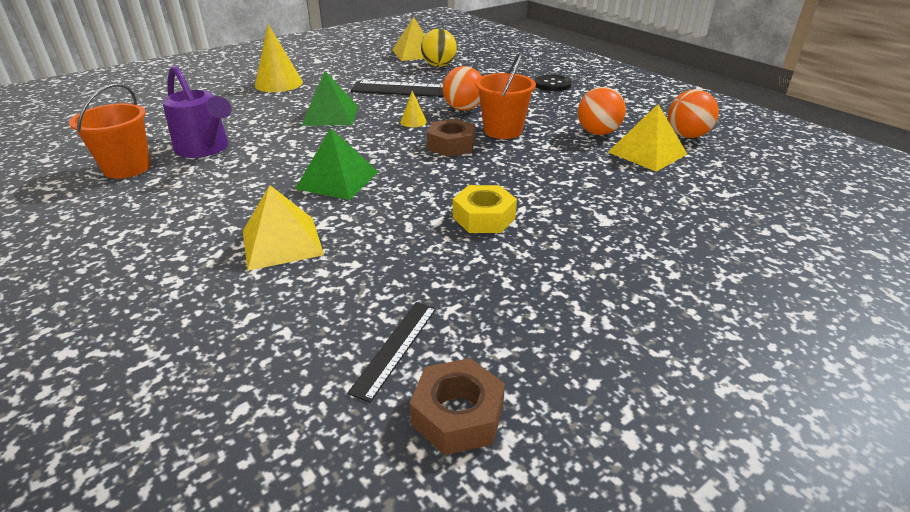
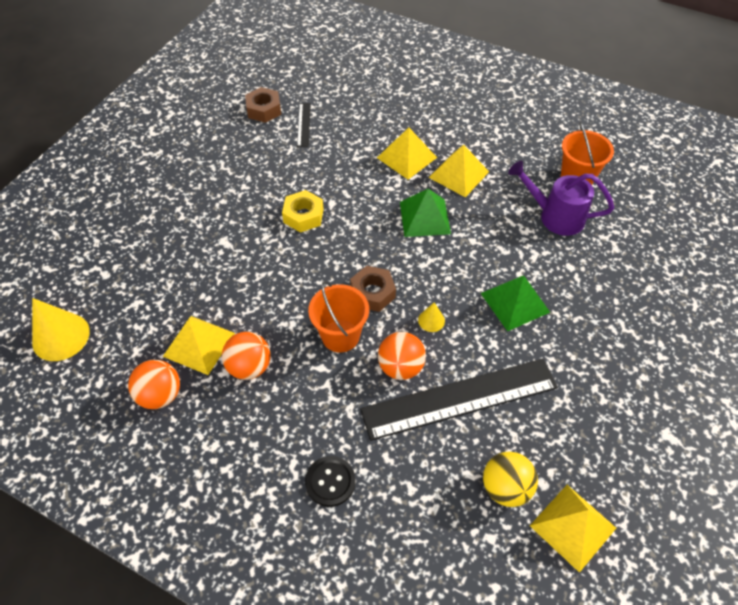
camera: 155 degrees right, 20 degrees up
yellow cone [255,24,303,92] -> yellow cone moved to [32,298,90,361]
none -> yellow pyramid [429,145,489,197]

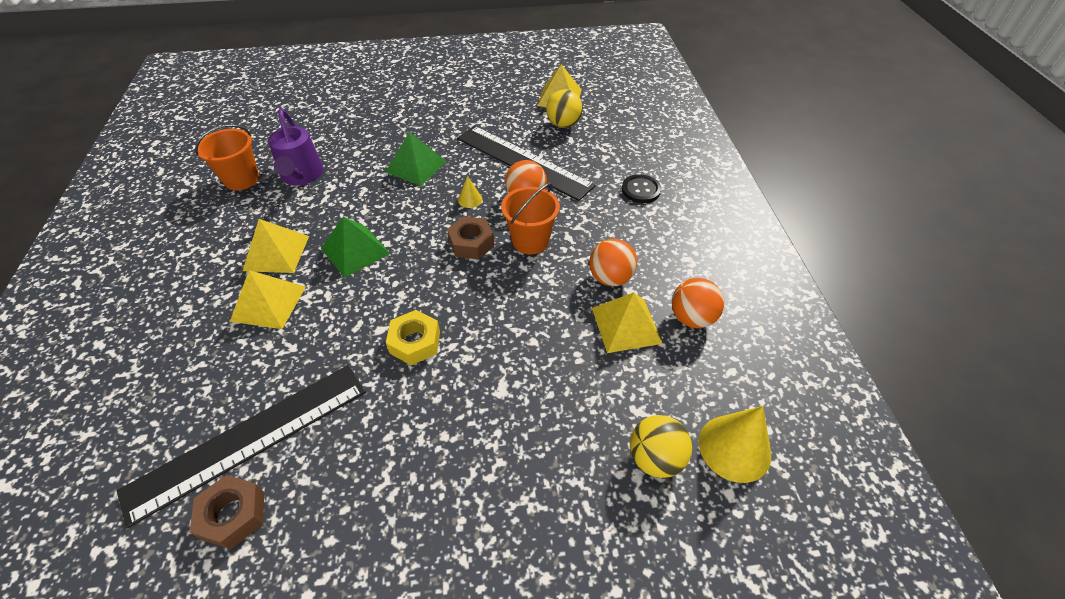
camera: 125 degrees left, 5 degrees down
black ruler [297,103,311,147] -> black ruler [117,365,366,528], size x2.32
none -> yellow ball [630,415,692,478]

